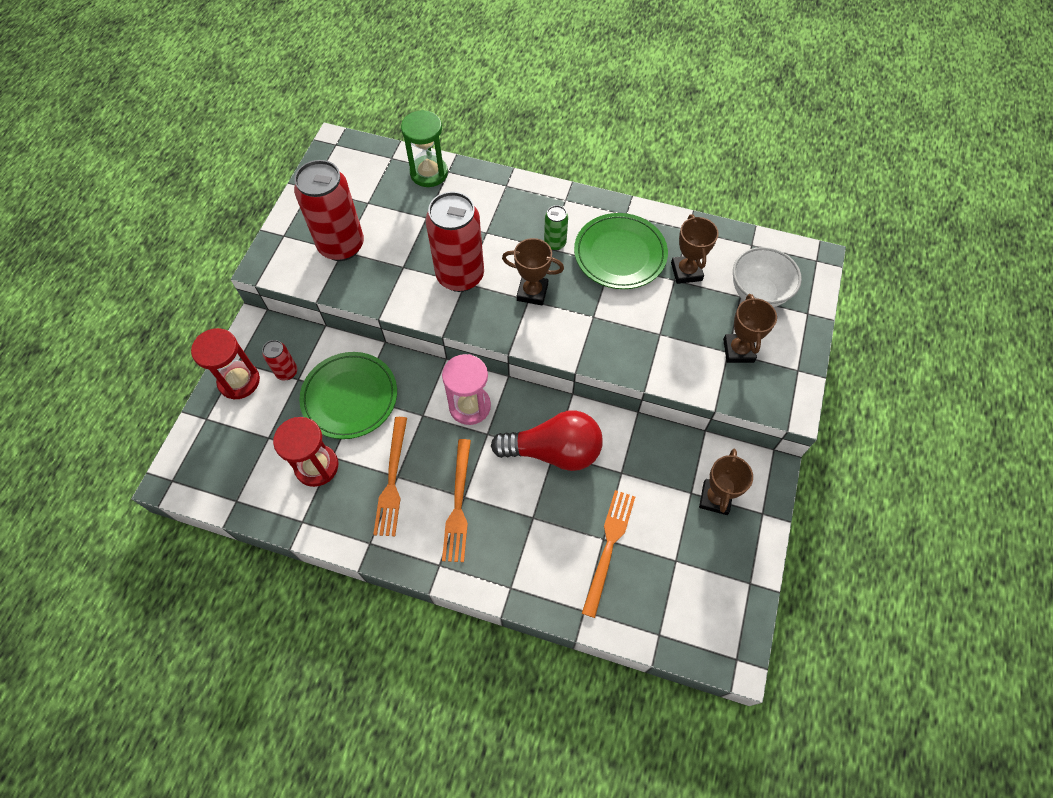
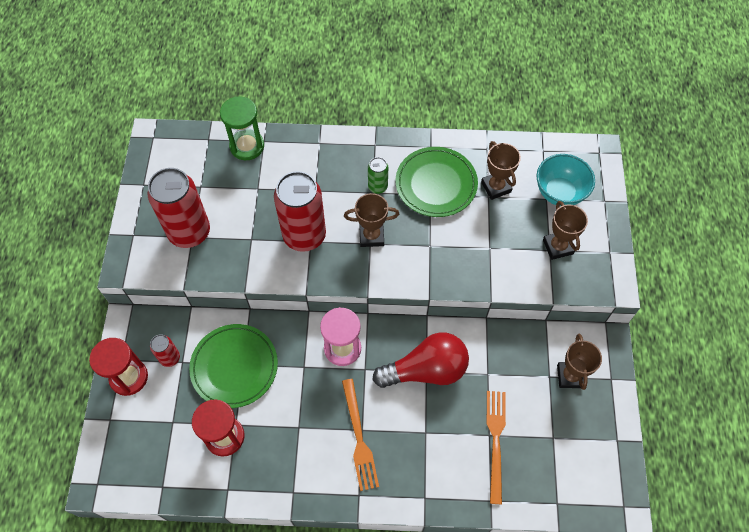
camera: 15 degrees left, 0 degrees up
orange fork [373,417,407,536] -> none
white bowl [733,247,802,307] -> turquoise bowl [537,154,595,206]

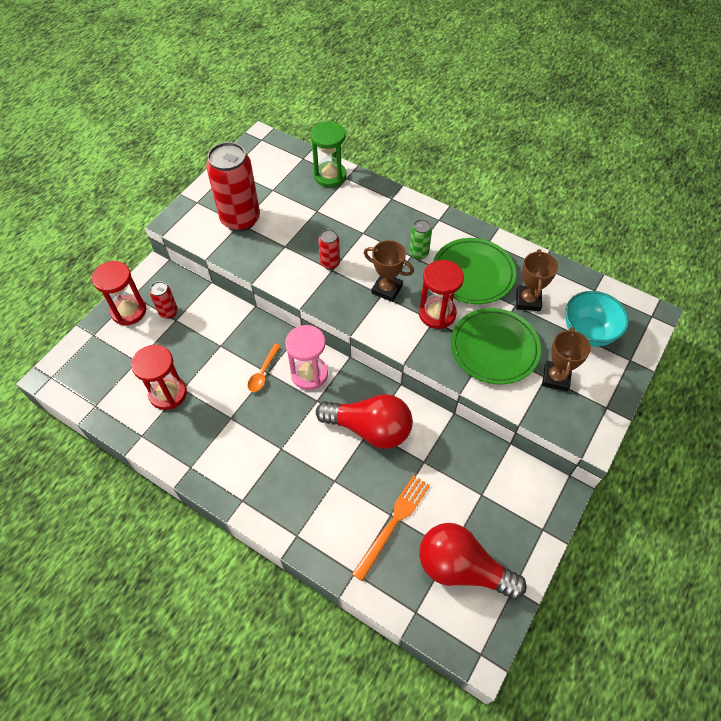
camera: 30 degrees right, 5 degrees down
green plate [189,324,278,408] -> green plate moved to [451,308,541,385]
red can [274,171,326,252] -> red can [318,229,340,270], size x0.47
orange fork [342,379,379,491] -> none
brown trophy [557,334,602,390] -> none
none -> orange spoon [248,344,281,392]
none -> red hourglass [419,260,464,329]
none -> red light bulb [419,523,527,599]

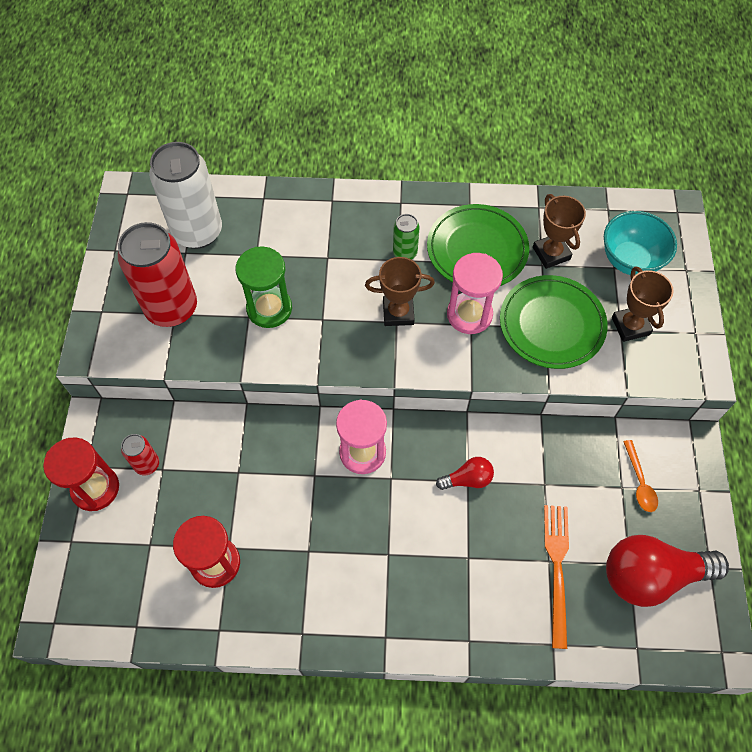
camera: 30 degrees left, 5 degrees up
orange spoon [248,344,281,392] -> orange spoon moved to [623,440,658,512]
green hourglass [311,121,347,187] -> green hourglass moved to [235,246,292,328]
red light bulb [316,394,413,449] -> red light bulb [436,457,494,490], size x0.48
red can [318,229,340,270] -> none
red hourglass [419,260,464,329] -> pink hourglass [447,253,503,334]
none -> white can [149,142,222,249]

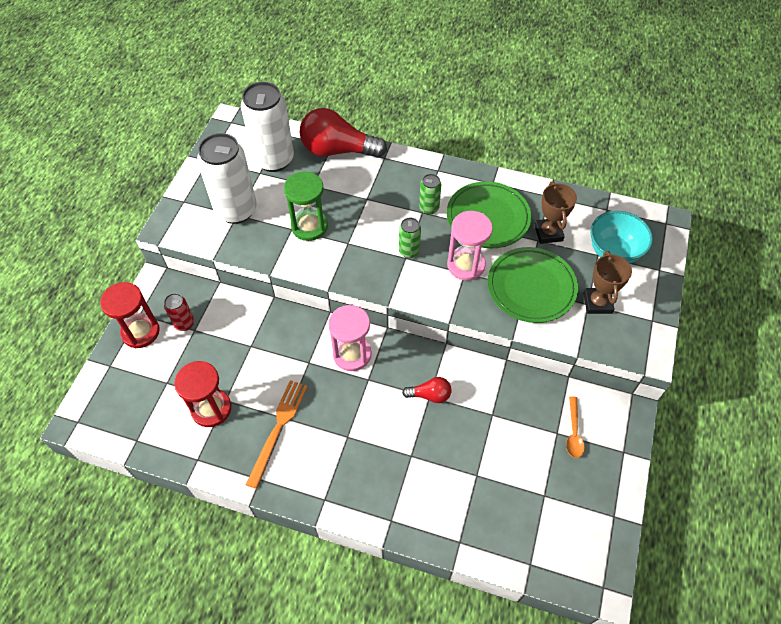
camera: 15 degrees right, 5 degrees down
red can [118,222,197,327] -> white can [197,133,257,224]
brown trophy [365,257,435,326] -> green can [399,217,421,258]
orange fork [544,505,569,649] -> orange fork moved to [246,380,308,489]
red light bulb [606,535,729,607] -> red light bulb moved to [300,108,387,158]

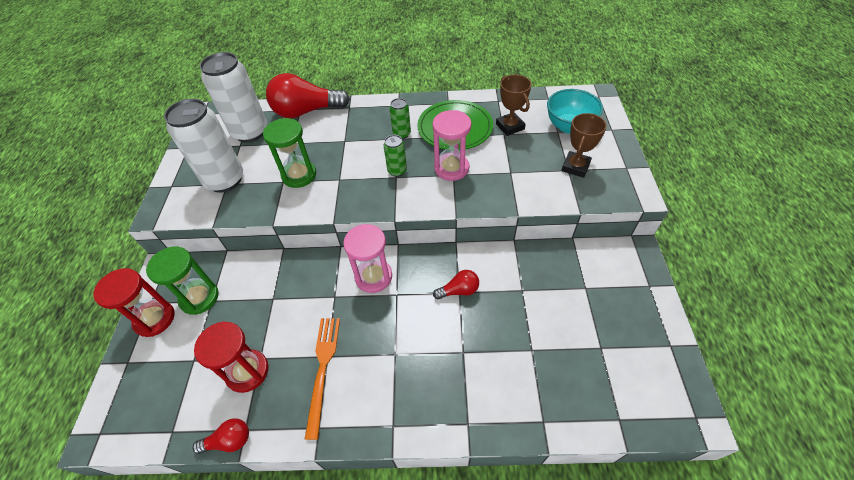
camera: 15 degrees left, 5 degrees down
red can [164,293,194,331] -> green hourglass [146,247,219,315]
green plate [487,247,578,323] -> none
orange spoon [566,396,585,458] -> none
brown trophy [583,251,632,314] -> brown trophy turned 45 degrees clockwise [561,113,607,178]
none -> red light bulb [193,418,249,454]

